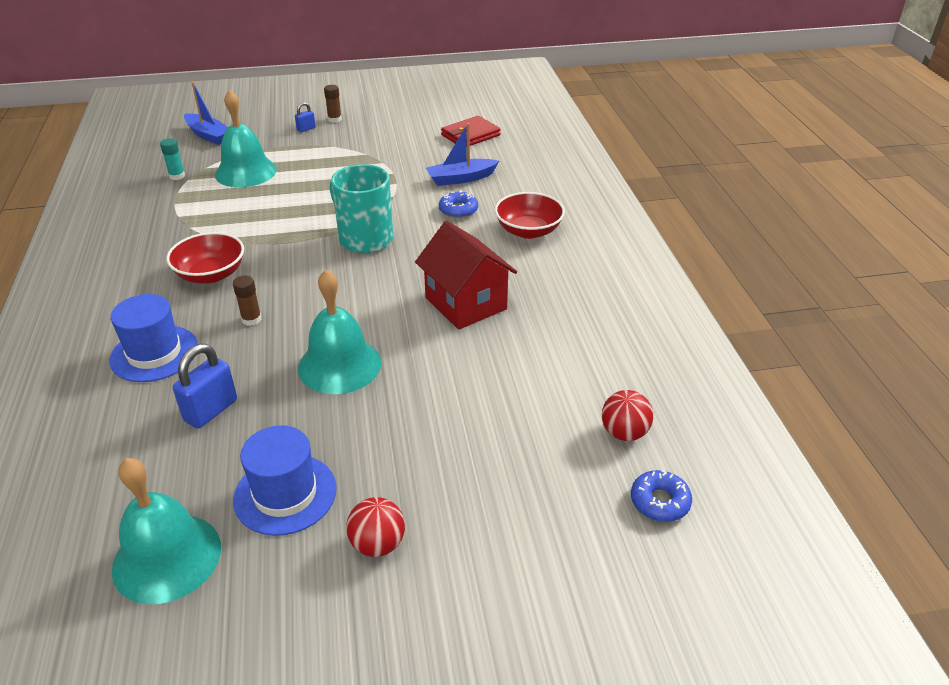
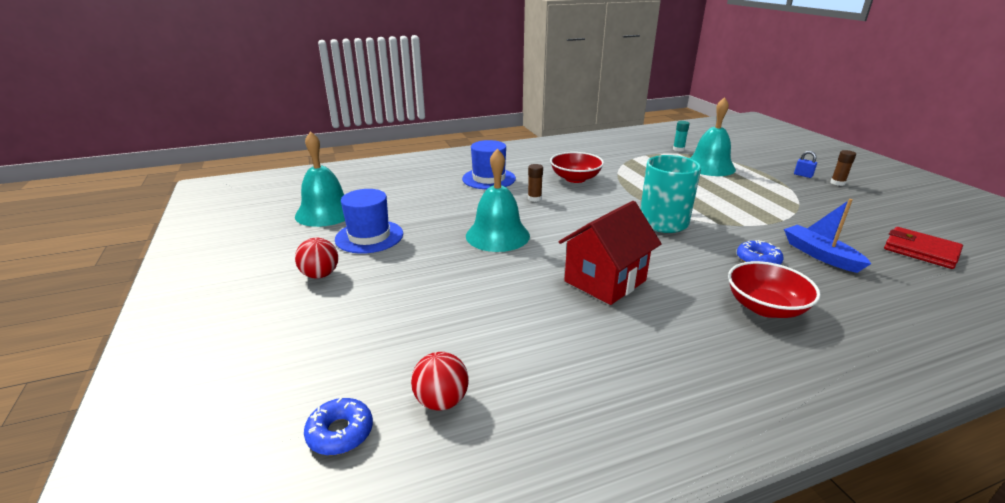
camera: 80 degrees right, 10 degrees down
blue padlock [173,344,237,429] -> none
blue boat [184,82,228,145] -> none

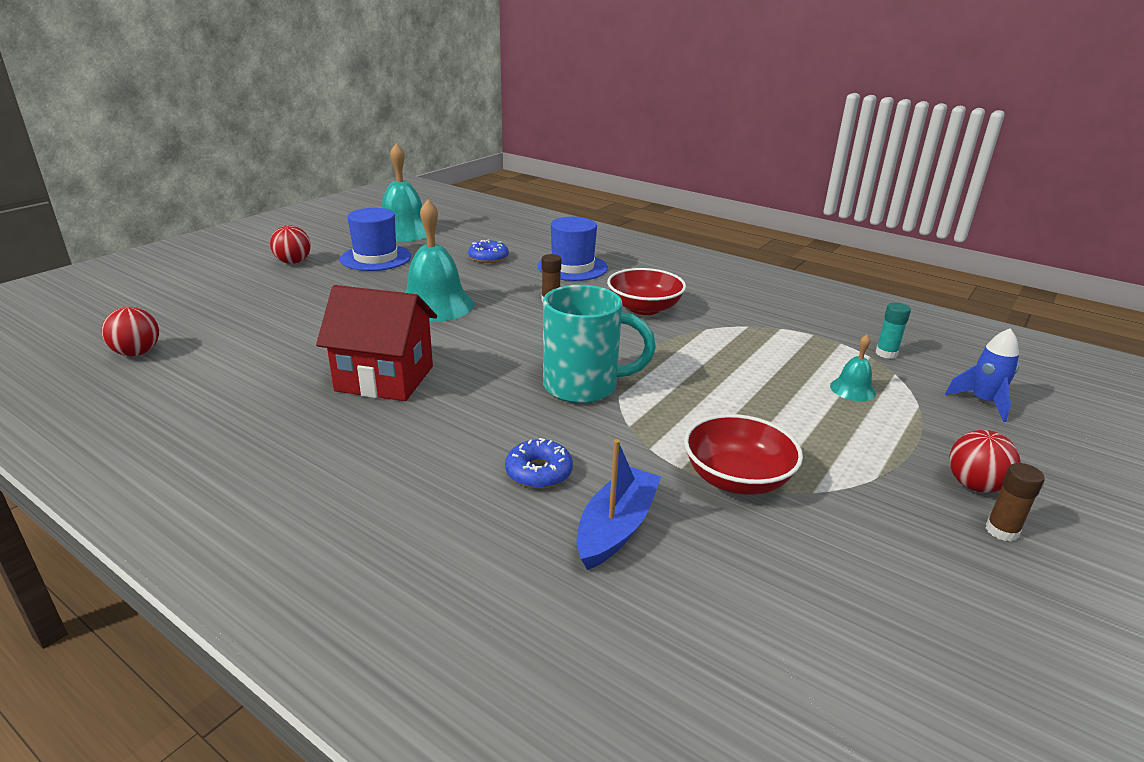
camera: 55 degrees right, 0 degrees up
blue donut [304,398,373,455] -> blue donut moved to [468,239,509,263]
turquoise bell [690,97,736,176] -> turquoise bell [830,334,876,401], size x0.48
red bowl [728,261,821,318] -> red bowl moved to [684,414,803,495]
blue padlock [794,151,817,178] -> red ball [949,430,1021,493]
red wallet [884,227,963,269] -> none
none -> blue rocket [945,328,1019,422]

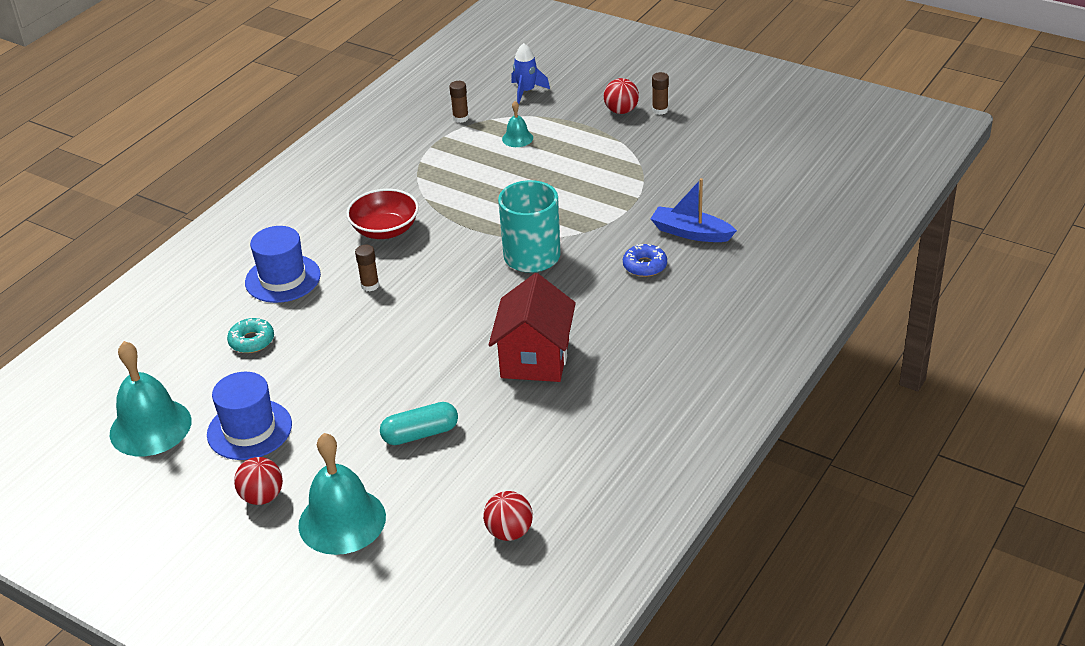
camera: 90 degrees left, 10 degrees up
turquoise bell [405,199,474,322] -> turquoise bell moved to [298,433,386,555]
blue donut [468,239,509,263] -> turquoise donut [227,318,274,353]
red bowl [684,414,803,495] -> none
turquoise glue stick [876,303,911,359] -> brown glue stick [449,81,469,123]
none -> turquoise capsule [380,402,458,445]

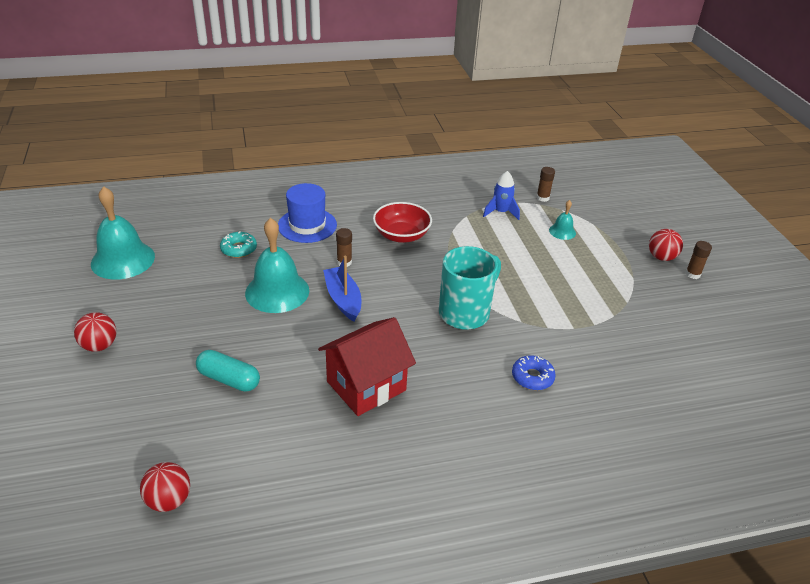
camera: 40 degrees right, 0 degrees up
blue hat [207,372,292,460] -> none
turquoise bell [298,433,386,555] -> turquoise bell moved to [245,218,309,313]
blue rocket [511,43,550,104] -> blue rocket moved to [483,171,520,220]
blue boat [651,178,737,242] -> blue boat moved to [323,256,361,322]

